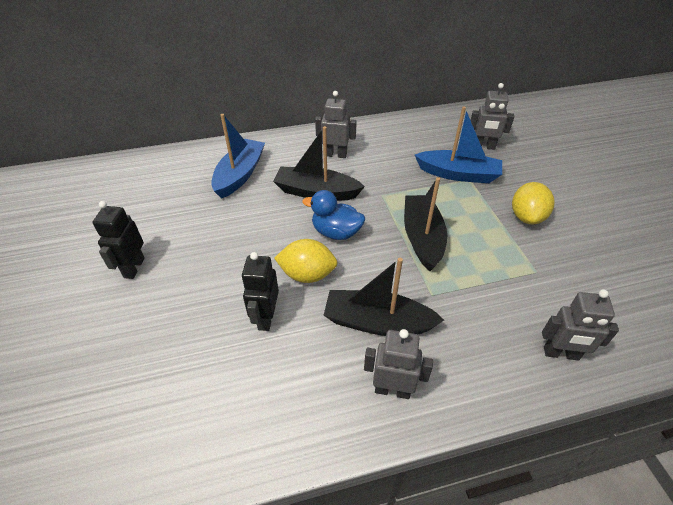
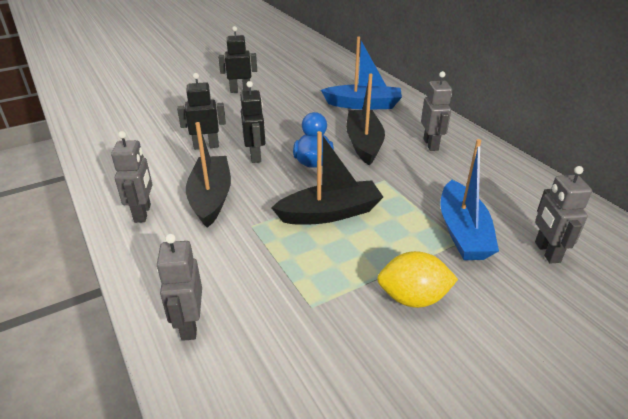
camera: 75 degrees right, 10 degrees down
yellow lemon [274,239,338,283] -> black robot [240,81,265,163]

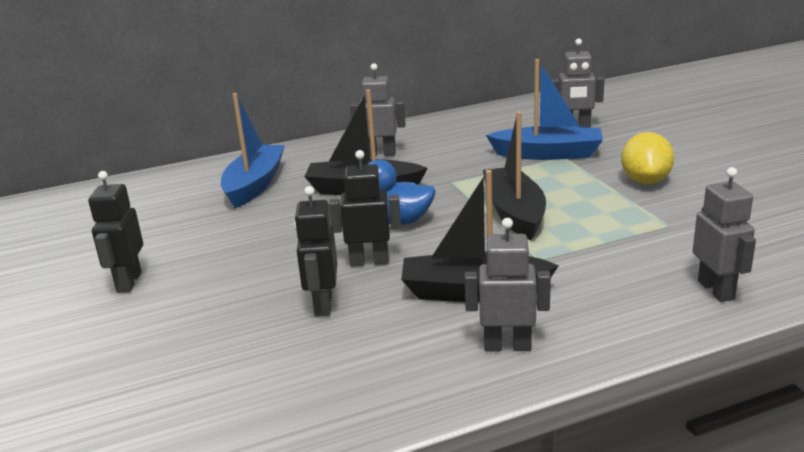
camera: 80 degrees left, 10 degrees down
grey robot [156,234,202,341] -> grey robot turned 105 degrees counterclockwise [693,167,756,302]

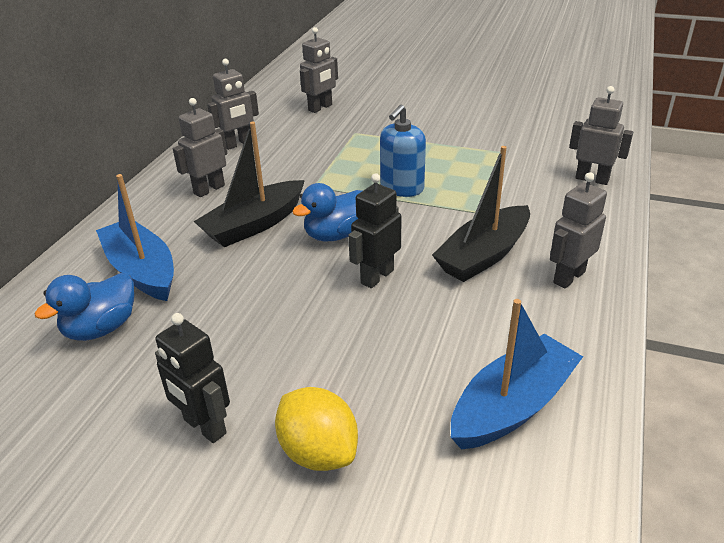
camera: 50 degrees left, 10 degrees up
black robot [294,186,337,317] -> none
black boat [483,111,546,240] -> blue soap dispenser [380,104,426,197]
blue boat [486,59,603,160] -> blue boat moved to [451,299,583,450]
yellow lemon [621,132,674,184] -> yellow lemon moved to [275,387,358,471]
none -> blue duck [35,273,134,341]
none -> grey robot [207,59,259,150]

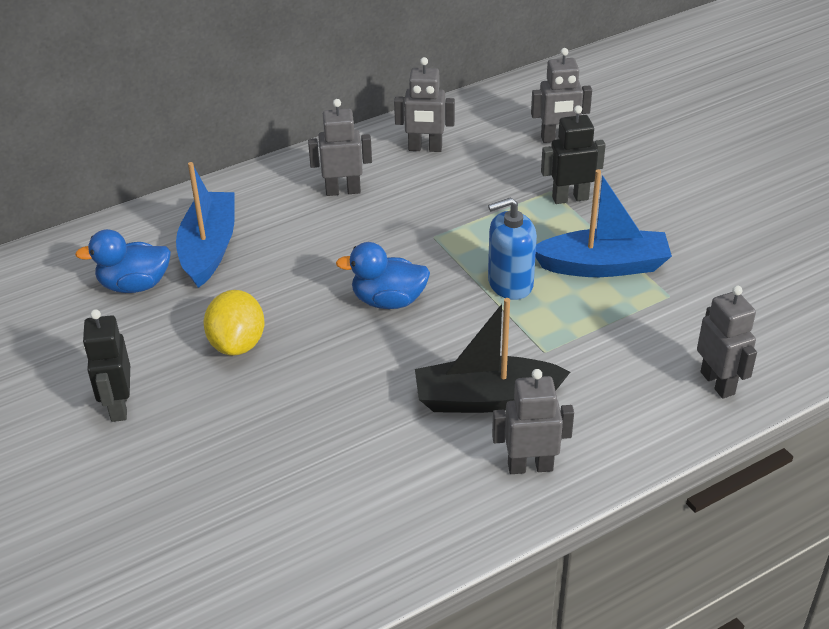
camera: 40 degrees right, 5 degrees up
black boat [194,122,305,247] -> none
yellow lemon [275,387,358,471] -> yellow lemon moved to [203,290,265,356]
black robot [348,173,401,288] -> black robot moved to [541,105,606,204]
blue boat [451,299,583,450] -> blue boat moved to [535,169,672,277]

